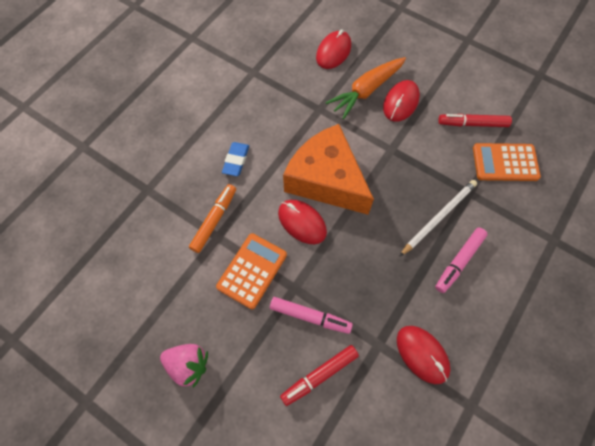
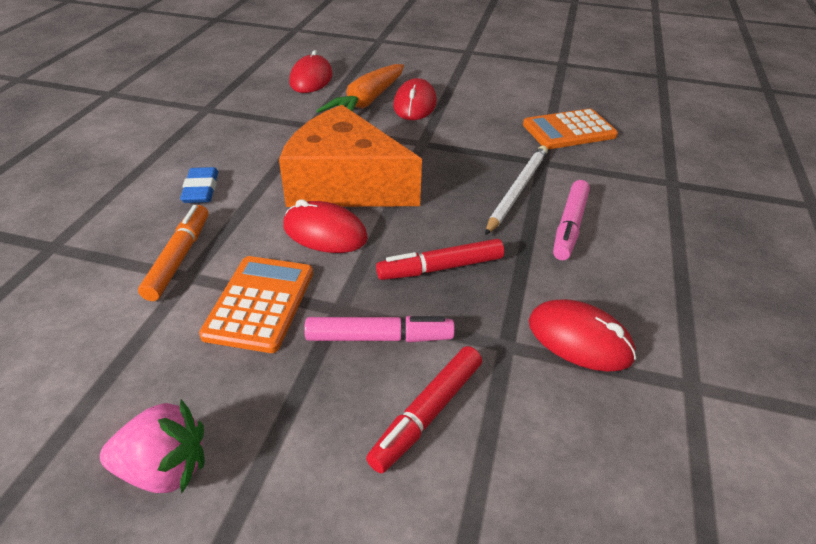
camera: 20 degrees left, 25 degrees down
red marker [438,114,512,127] -> red marker moved to [376,239,504,280]

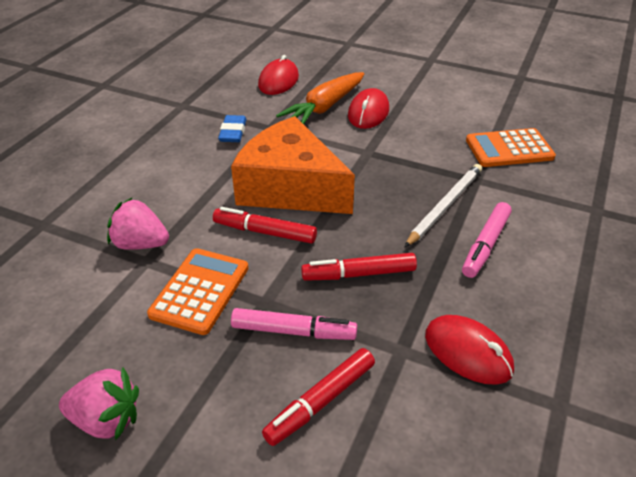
camera: 10 degrees right, 0 degrees up
orange marker [138,205,209,301] -> pink strawberry [107,197,169,250]
blue eraser [180,167,218,203] -> blue eraser moved to [218,115,247,142]
red mouse [283,199,368,253] -> red marker [213,207,317,244]

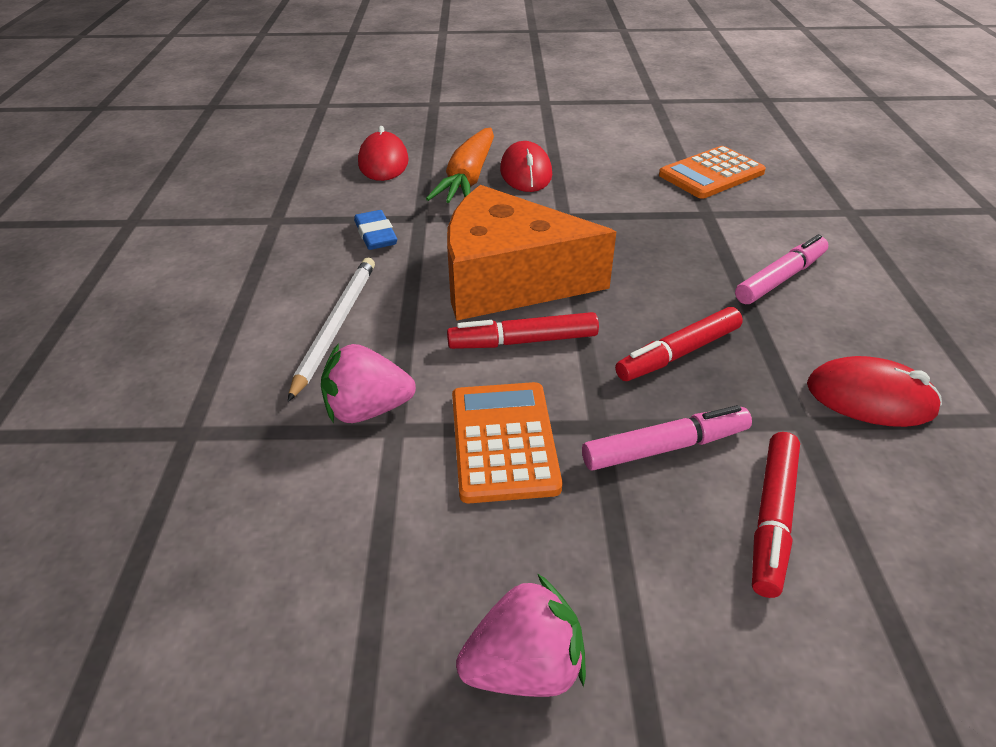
camera: 25 degrees left, 0 degrees up
white pencil [405,164,482,247] -> white pencil moved to [288,258,375,402]
pink marker [462,202,512,278] -> pink marker turned 135 degrees counterclockwise [735,234,828,304]

